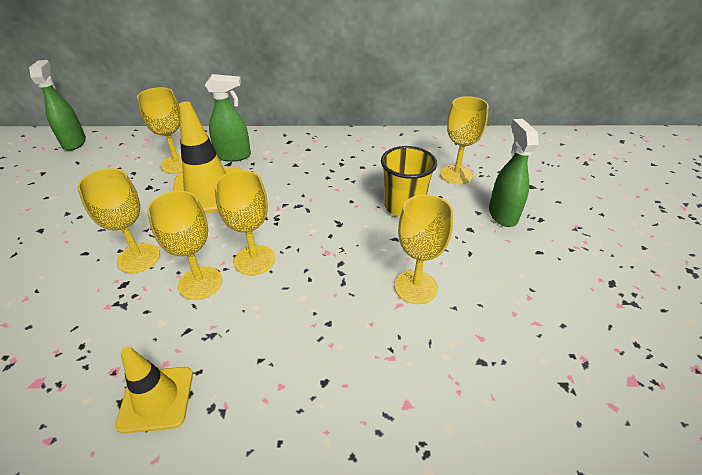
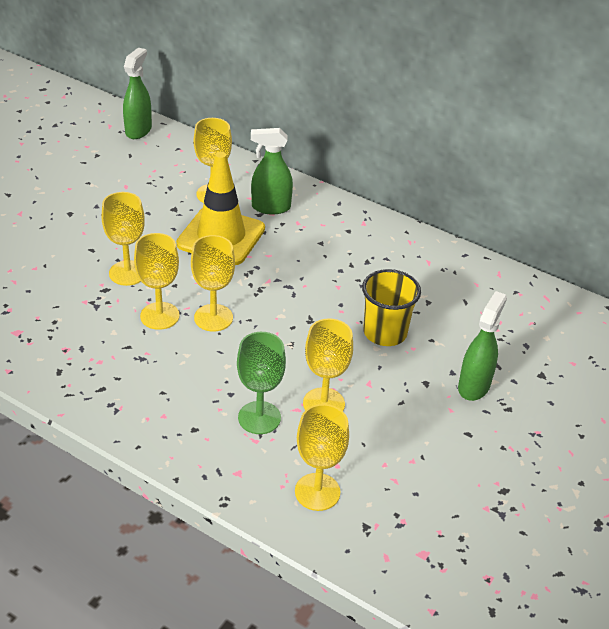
camera: 30 degrees right, 0 degrees up
yellow traffic cone [115,346,193,434] -> none
green spray bottle [204,74,251,162] -> green spray bottle turned 150 degrees clockwise [251,128,293,214]
yellow goblet [440,96,489,185] -> yellow goblet moved to [295,404,349,511]
none -> green goblet [237,332,286,434]

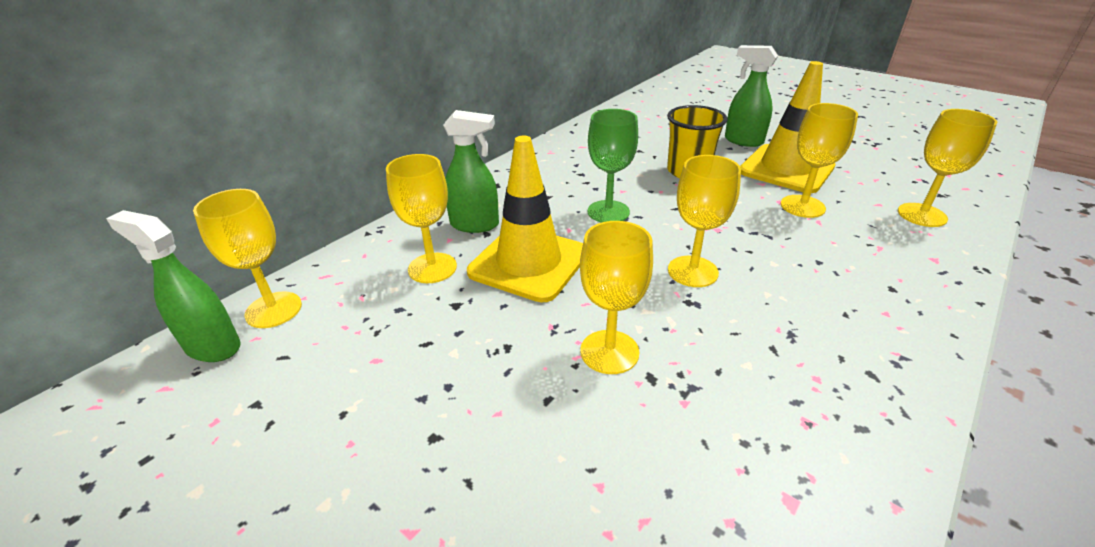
camera: 80 degrees left, 5 degrees down
yellow goblet [134,233,180,330] -> yellow goblet moved to [193,189,302,328]
green goblet [237,332,286,434] -> green goblet moved to [588,109,638,223]
green spray bottle [251,128,293,214] -> green spray bottle turned 90 degrees counterclockwise [443,110,499,233]
none -> yellow traffic cone [740,61,836,193]

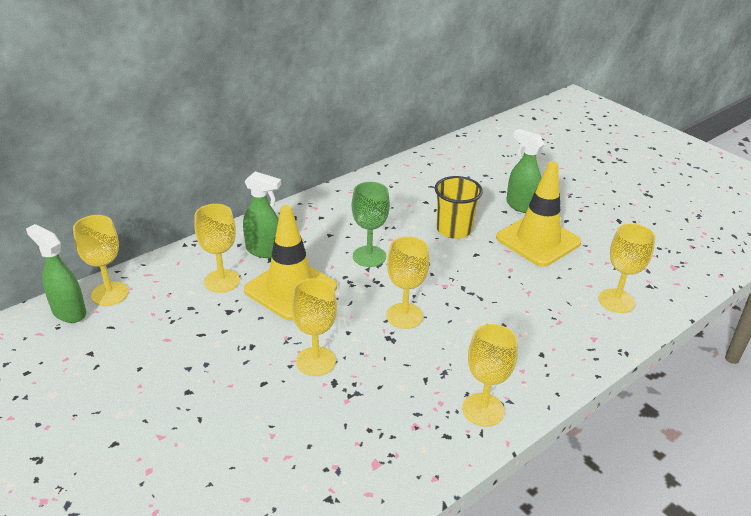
camera: 10 degrees right, 0 degrees up
yellow goblet [781,103,858,218] -> yellow goblet moved to [462,324,518,427]

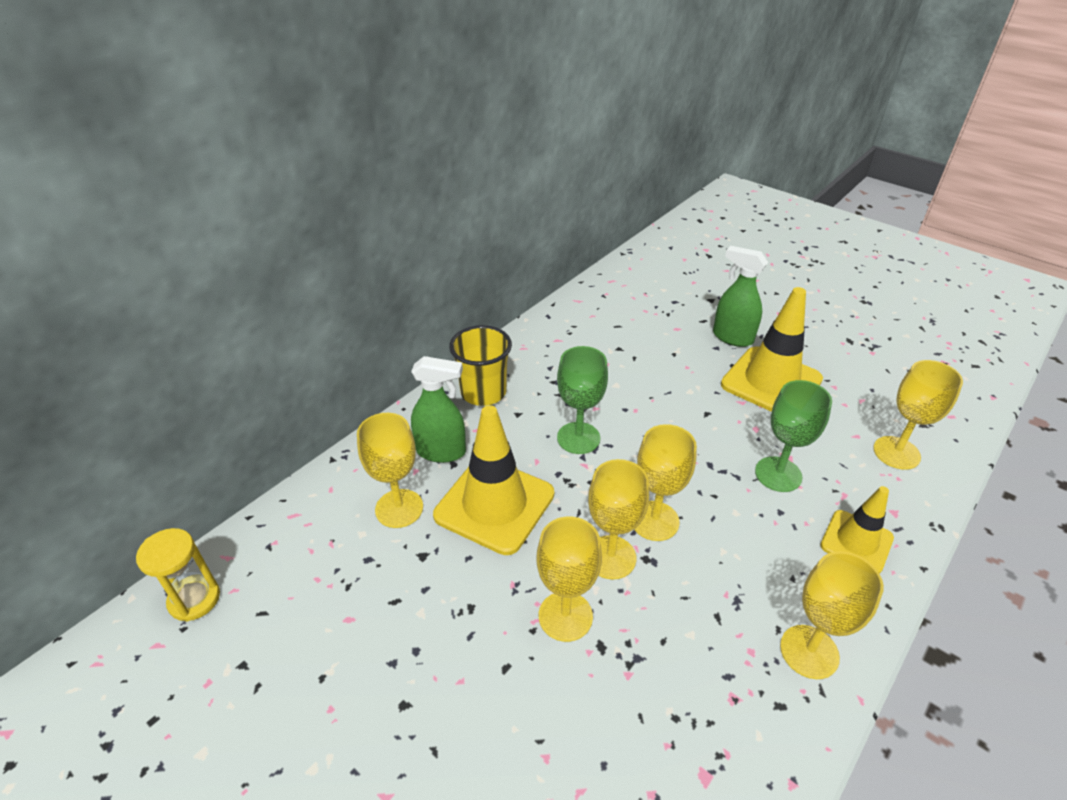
camera: 10 degrees left, 5 degrees up
green spray bottle [26,224,86,323] -> yellow hourglass [136,528,220,622]
yellow goblet [73,215,129,306] -> yellow goblet moved to [588,459,649,580]
yellow cup [435,176,483,239] -> yellow cup moved to [449,325,512,406]
none -> green goblet [755,380,832,492]
none -> yellow traffic cone [820,486,894,574]

